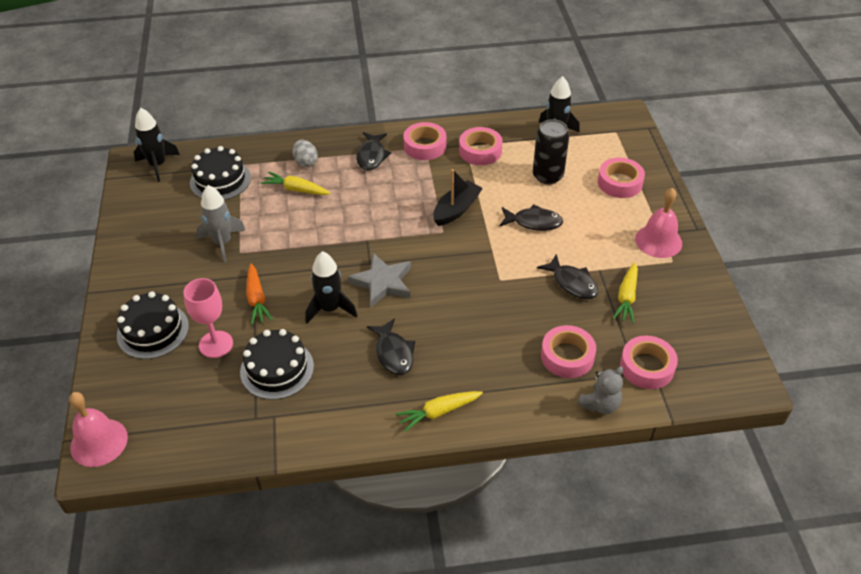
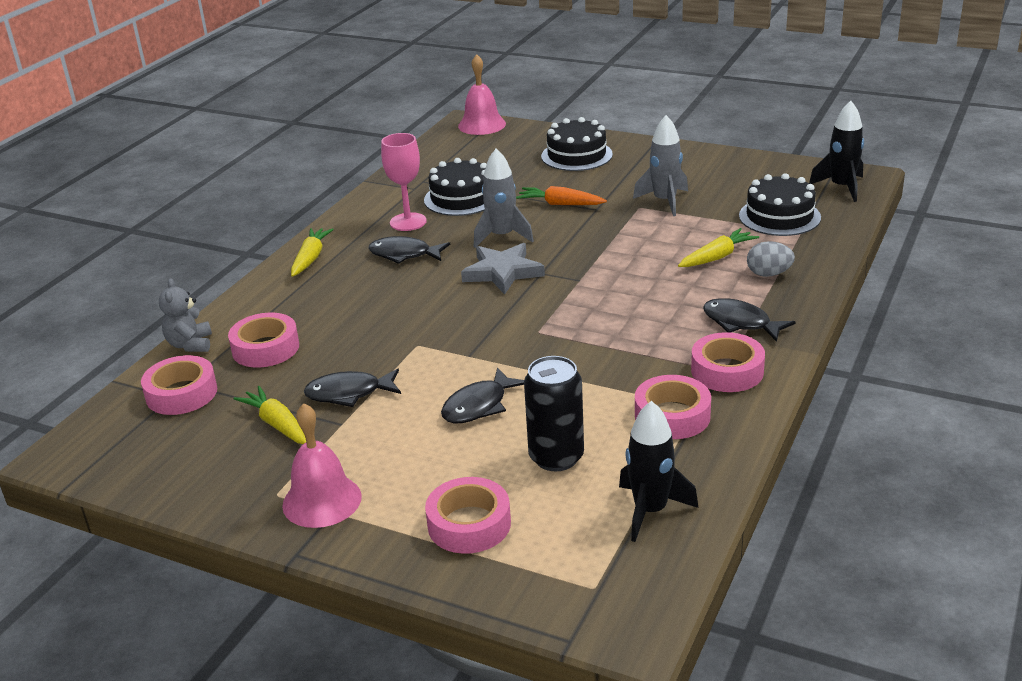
camera: 125 degrees right, 15 degrees down
pink goblet [183,278,233,358] -> pink goblet moved to [381,133,427,231]
black rocket [305,251,357,324] -> grey rocket [474,149,534,248]
black boat [433,169,483,226] -> none

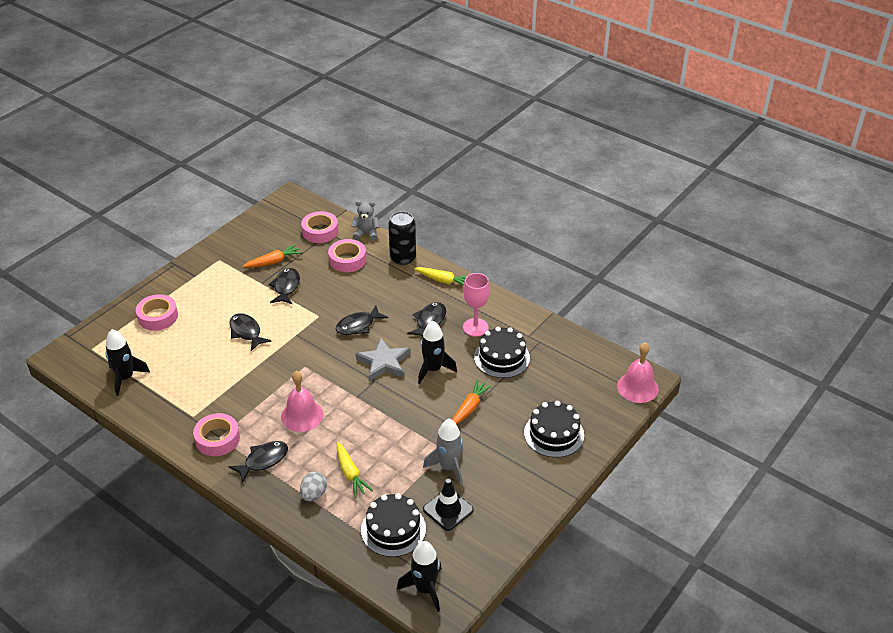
camera: 100 degrees right, 10 degrees up
yellow carrot [234,386,306,444] -> orange carrot [243,244,302,268]
pink bell [282,403,362,528] -> pink bell moved to [281,371,323,432]
grey rocket [474,149,534,248] -> black rocket [418,321,457,384]
black can [524,356,584,471] -> black can moved to [388,211,416,265]
pink tape [635,375,711,439] -> none
none -> black fish [336,305,388,335]
none -> black traffic cone [423,479,474,531]

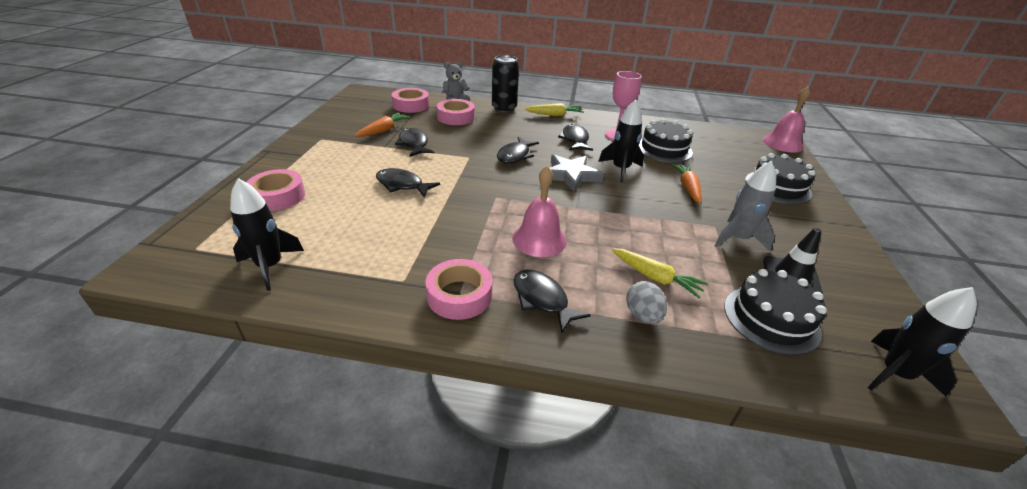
camera: 30 degrees left, 5 degrees down
black fish [229,441,288,483] -> black fish turned 60 degrees counterclockwise [514,269,591,334]

